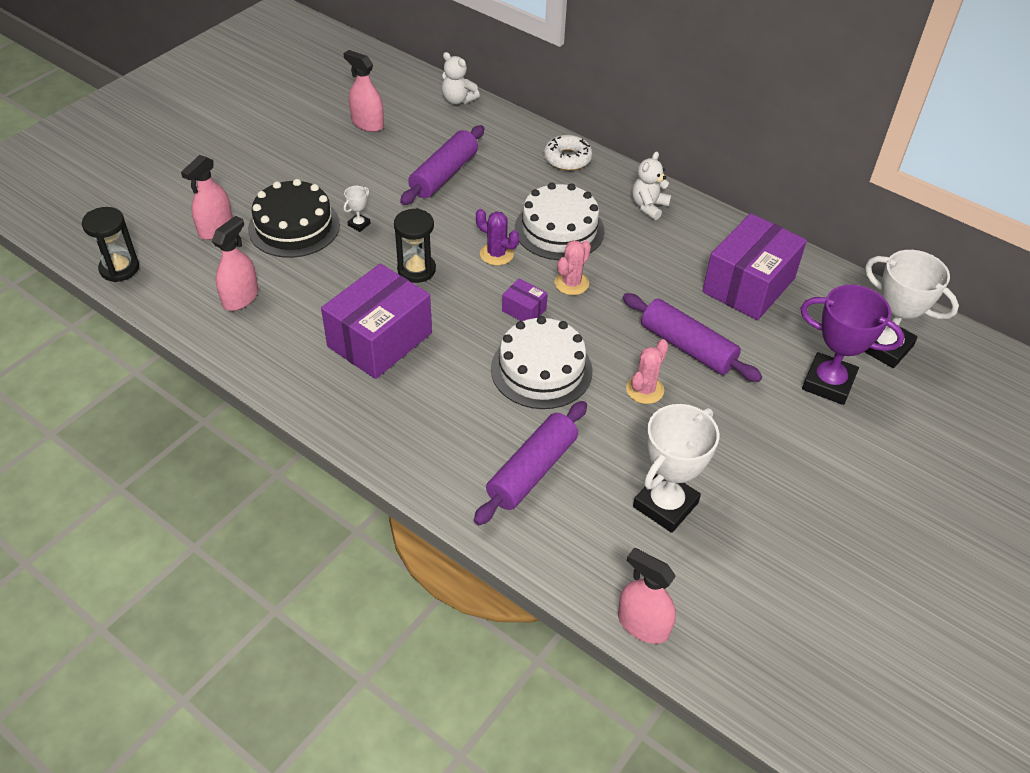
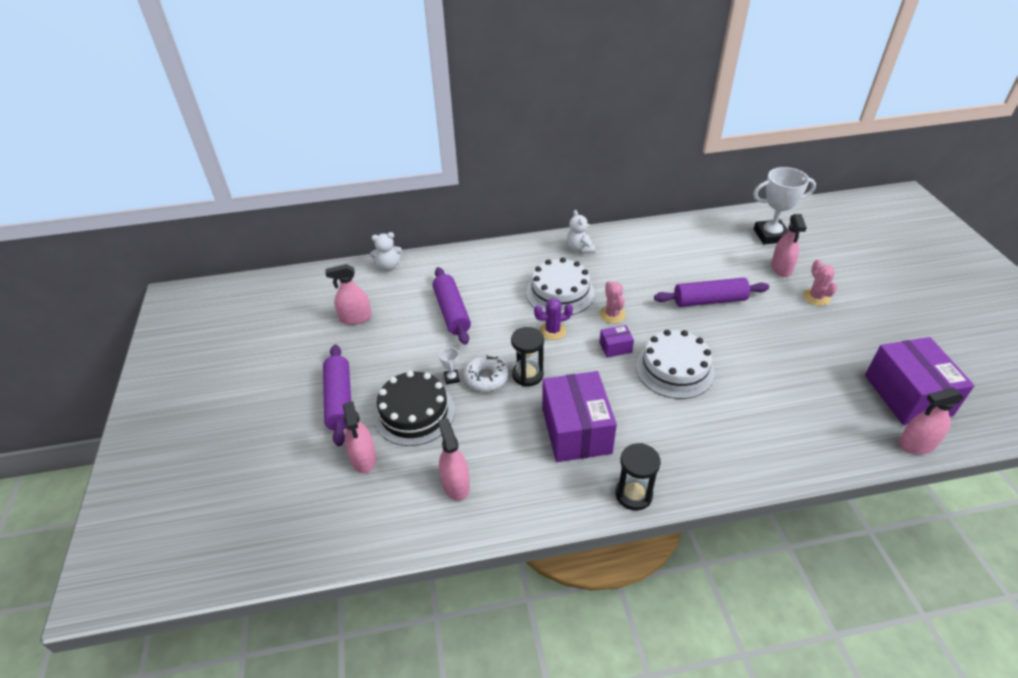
camera: 45 degrees left, 5 degrees down
black hourglass [82,207,139,282] -> black hourglass moved to [615,443,661,511]
purple rolling pin [474,401,587,525] -> purple rolling pin moved to [323,344,351,446]
white donut [544,135,593,171] -> white donut moved to [464,355,508,392]
pink cactus [626,339,668,404] -> pink cactus moved to [803,259,837,306]
white trophy [633,404,719,533] -> none
purple box [702,213,807,320] -> purple box moved to [865,337,975,425]
purple trophy [801,285,905,405] -> pink spray bottle [771,214,807,277]

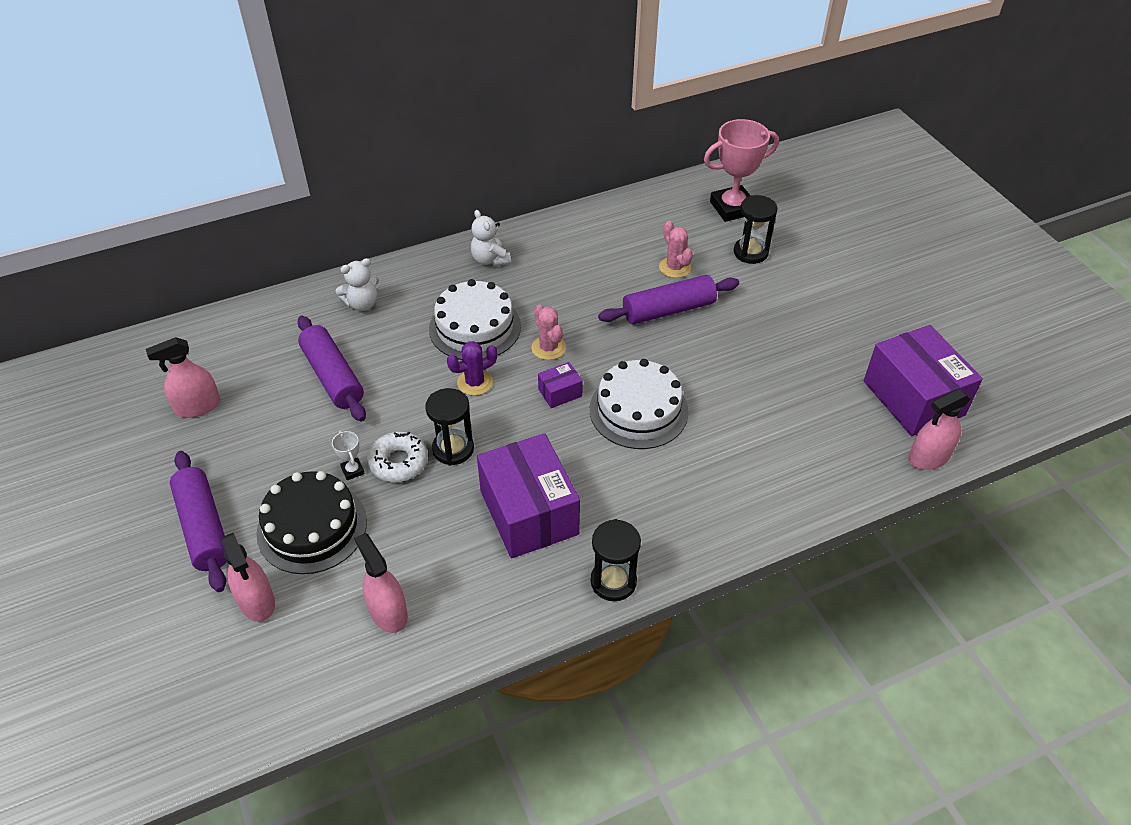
camera: 15 degrees left, 5 degrees up
white teddy bear [370,232,402,271] -> white teddy bear moved to [336,258,379,311]
white trophy [753,167,816,244] -> pink trophy [704,119,779,222]
pink spray bottle [771,214,807,277] -> black hourglass [734,195,778,264]
pink cactus [803,259,837,306] -> pink cactus moved to [659,221,693,278]

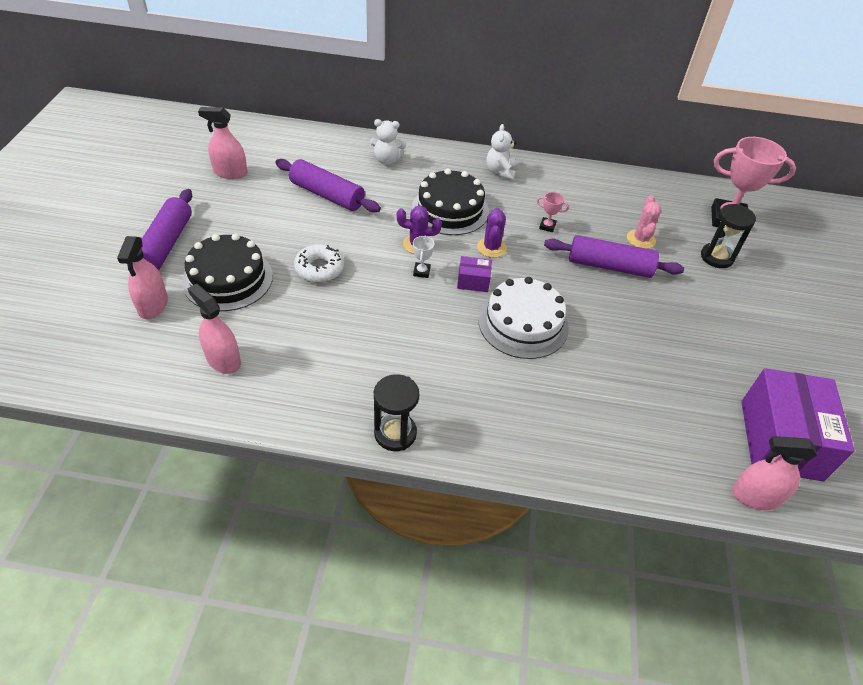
camera: 30 degrees right, 0 degrees up
purple rolling pin [298,316,366,422] -> purple rolling pin turned 60 degrees counterclockwise [275,159,381,212]
white trophy [332,431,365,480] -> white trophy moved to [413,235,434,278]
pink spray bottle [354,533,408,633] -> pink spray bottle turned 45 degrees counterclockwise [187,284,241,374]
black hourglass [425,388,474,466] -> none
white cake [429,279,521,360] -> black cake [412,169,489,235]
purple box [477,433,580,558] -> none
pink cactus [531,305,566,360] -> purple cactus [477,208,507,258]
none -> pink trophy [537,192,569,232]

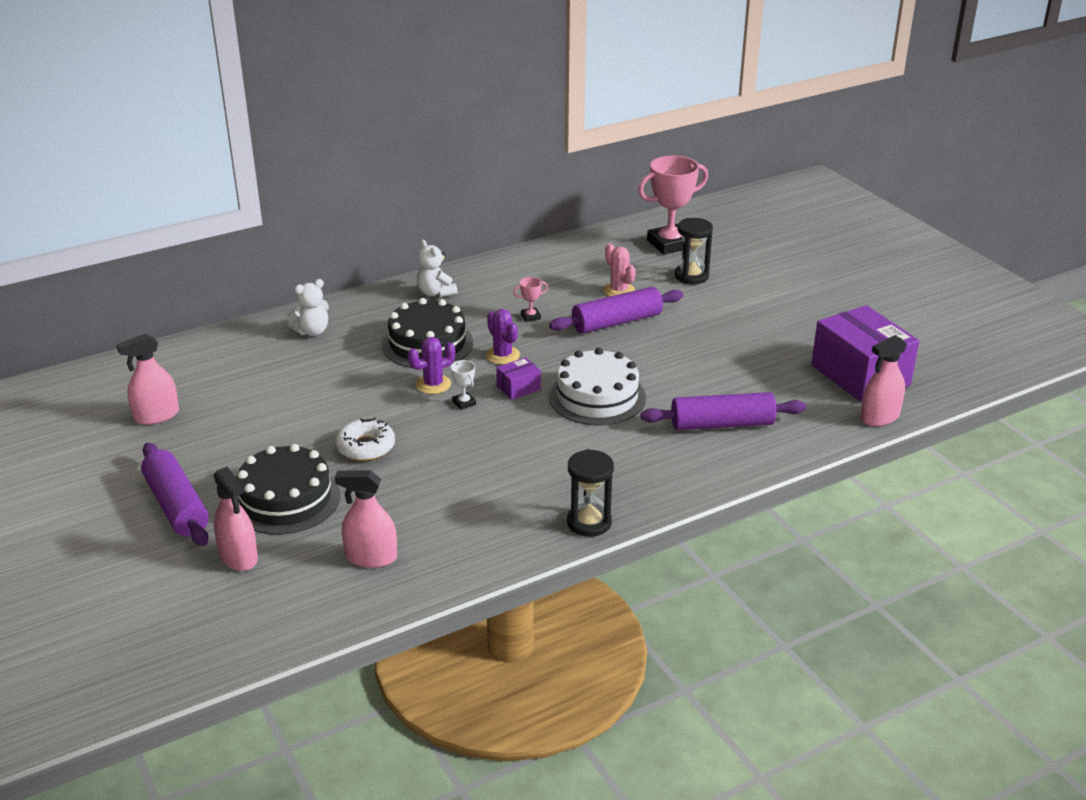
camera: 35 degrees left, 15 degrees down
purple rolling pin [275,159,381,212] -> purple rolling pin moved to [641,392,806,430]

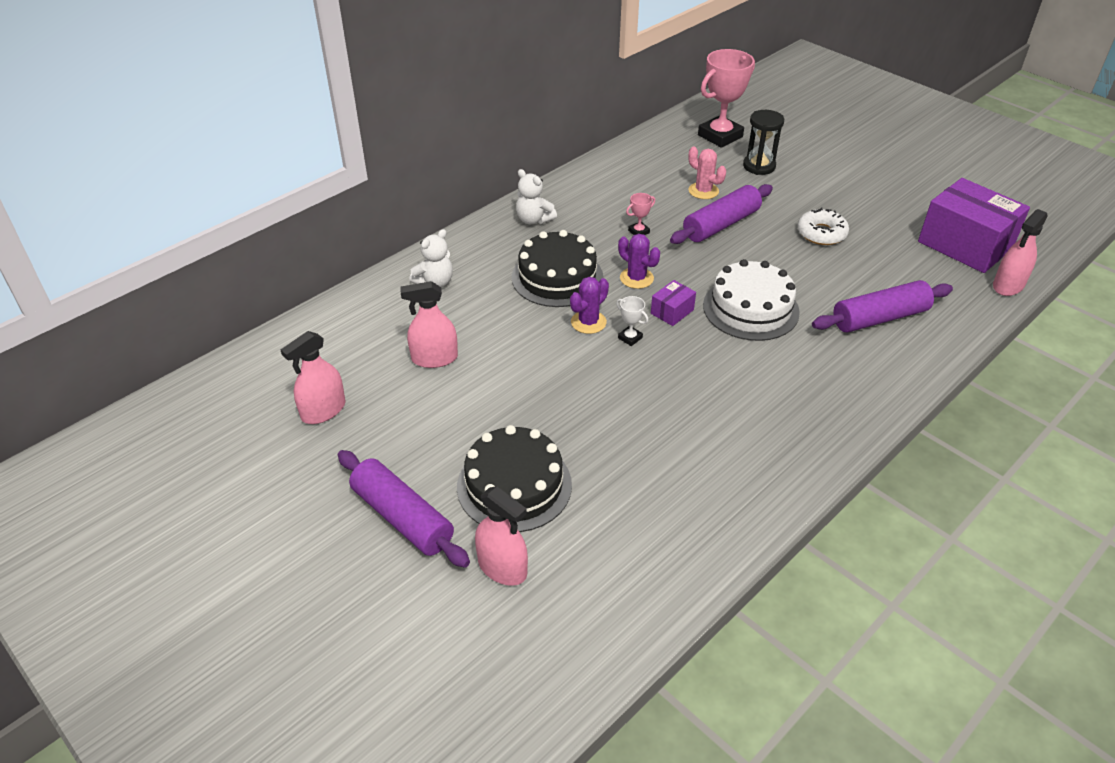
camera: 15 degrees left, 10 degrees up
pink spray bottle [335,470,397,568] -> pink spray bottle moved to [400,281,458,368]
white donut [336,417,395,461] -> white donut moved to [797,208,849,245]
black hourglass [567,449,614,537] -> none

